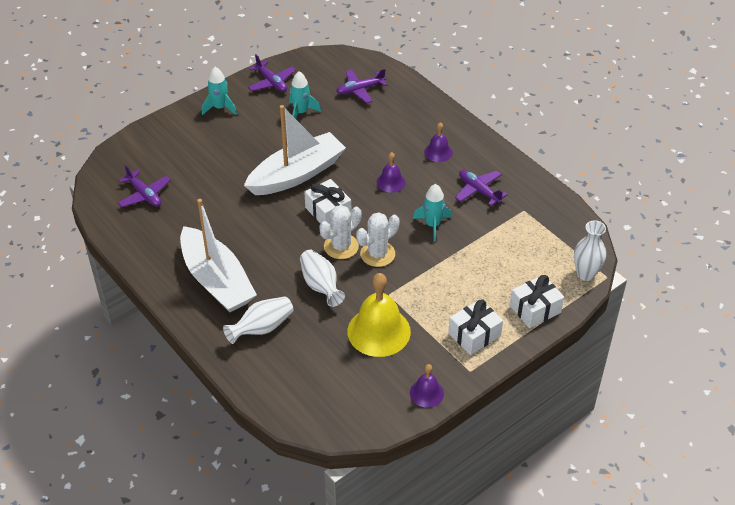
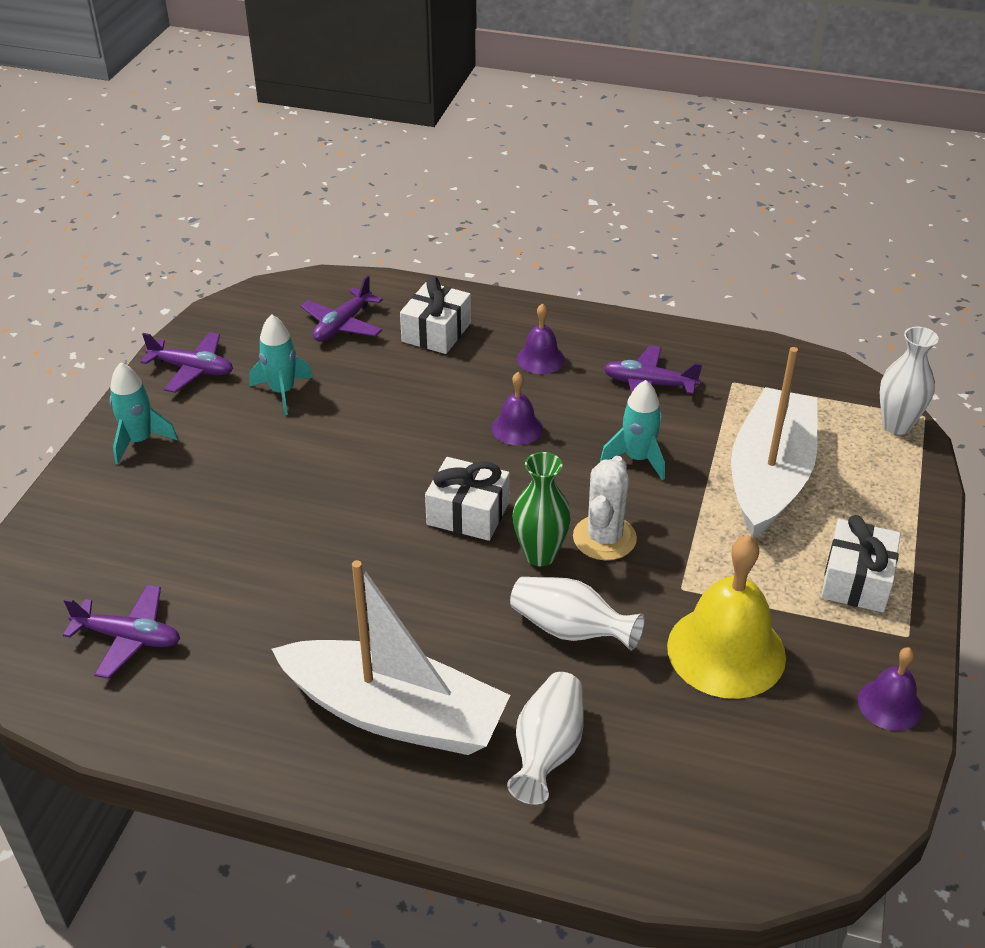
camera: 35 degrees left, 5 degrees down
white boat [244,105,346,195] -> white boat moved to [731,347,818,538]
white cactus [319,205,362,259] -> green vase [513,452,571,566]
white gift [510,275,564,328] -> white gift moved to [400,276,471,354]

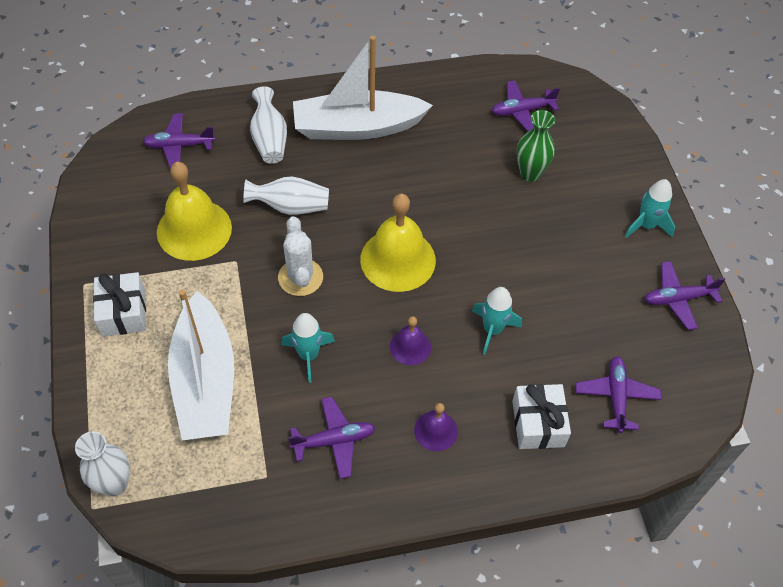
camera: 150 degrees right, 15 degrees up
turquoise rocket [249,315,313,415] -> turquoise rocket moved to [472,287,522,355]
white gift [425,457,510,541] -> yellow bell [360,194,436,292]
green vase [513,452,571,566] -> green vase moved to [517,110,555,182]
purple bell [858,647,923,731] -> none
none -> purple plane [142,113,215,169]

